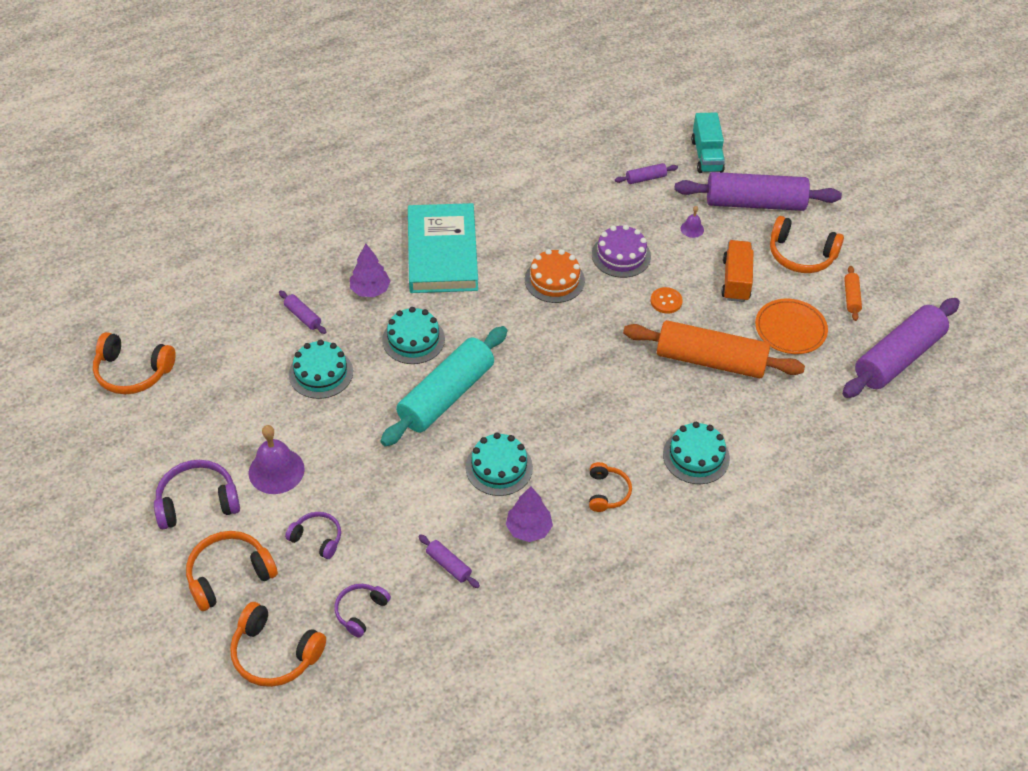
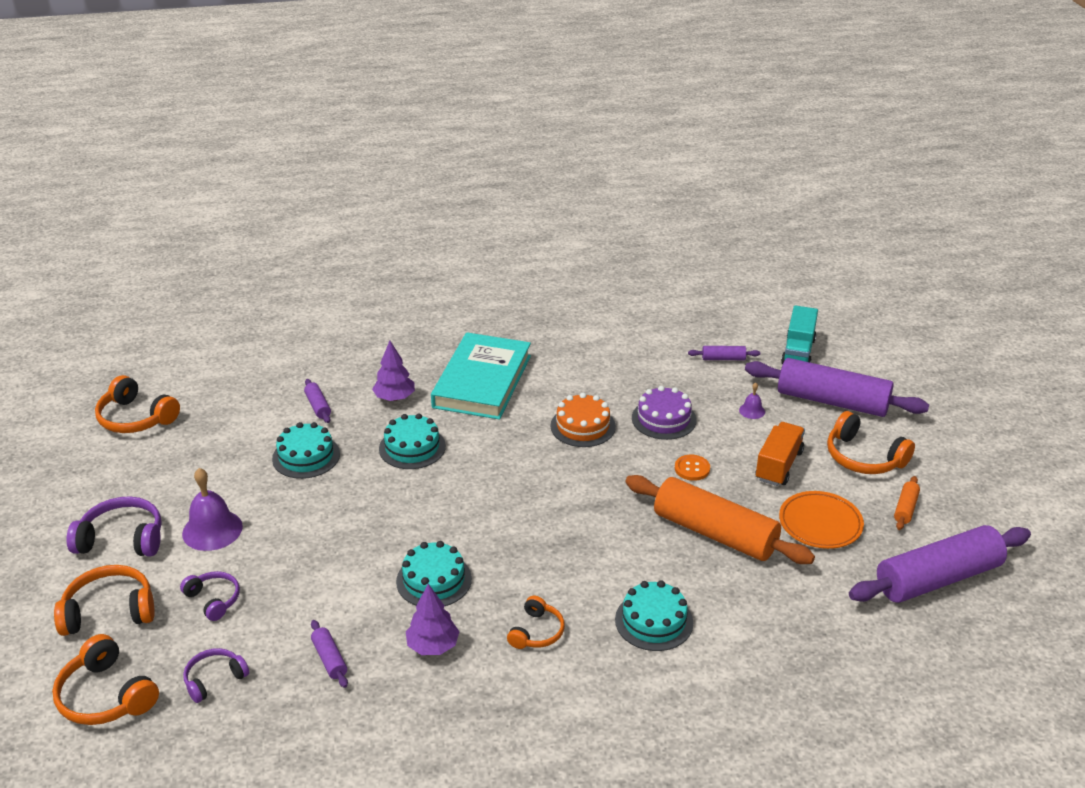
camera: 20 degrees right, 15 degrees down
turquoise rolling pin [381,326,507,447] -> none

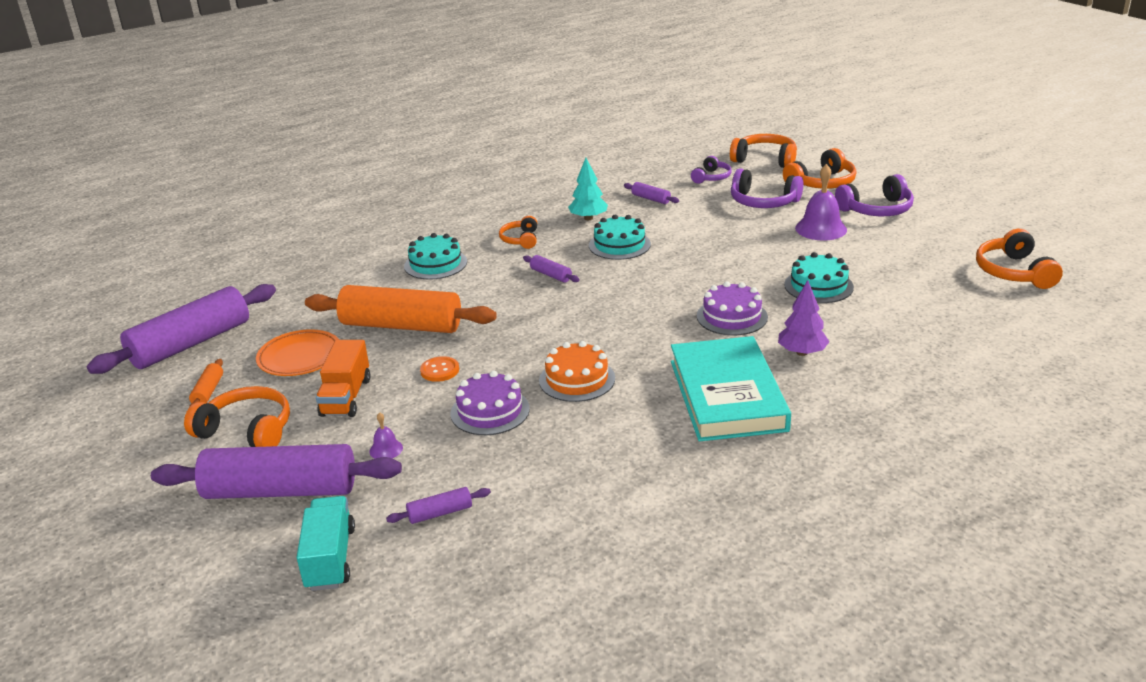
camera: 160 degrees right, 5 degrees down
orange headphones [95,375,180,433] -> orange headphones turned 105 degrees counterclockwise [976,229,1063,289]
purple headphones [180,571,240,621] -> purple headphones [731,168,803,208], size x1.61
purple rolling pin [304,379,331,423] -> purple rolling pin moved to [523,255,580,283]
turquoise cake [379,413,446,469] -> purple cake [697,281,768,336]
purple tree [406,584,460,655] -> turquoise tree [568,158,608,220]

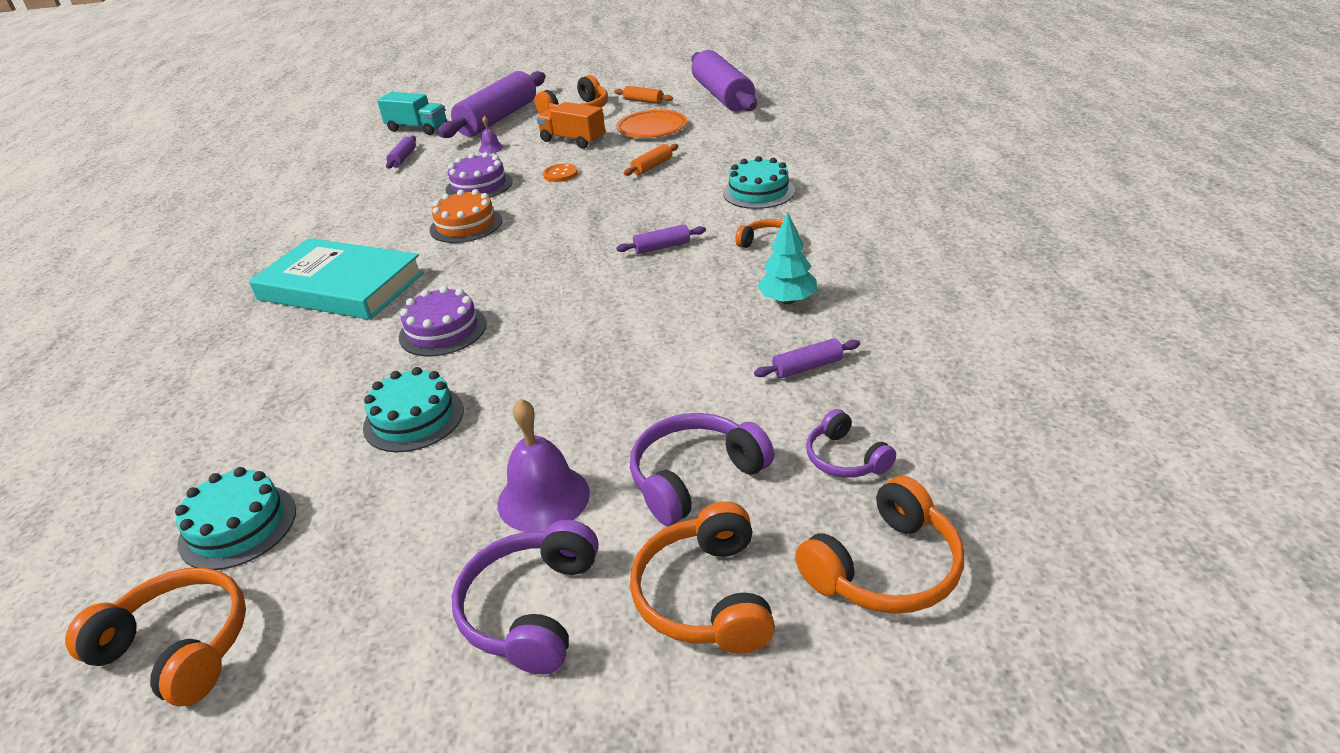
camera: 120 degrees right, 5 degrees up
orange rolling pin [305,285,497,333] -> orange rolling pin [624,144,678,176], size x0.41
turquoise cake [589,215,651,260] -> turquoise cake moved to [175,467,296,570]
purple tree [778,280,829,356] -> none

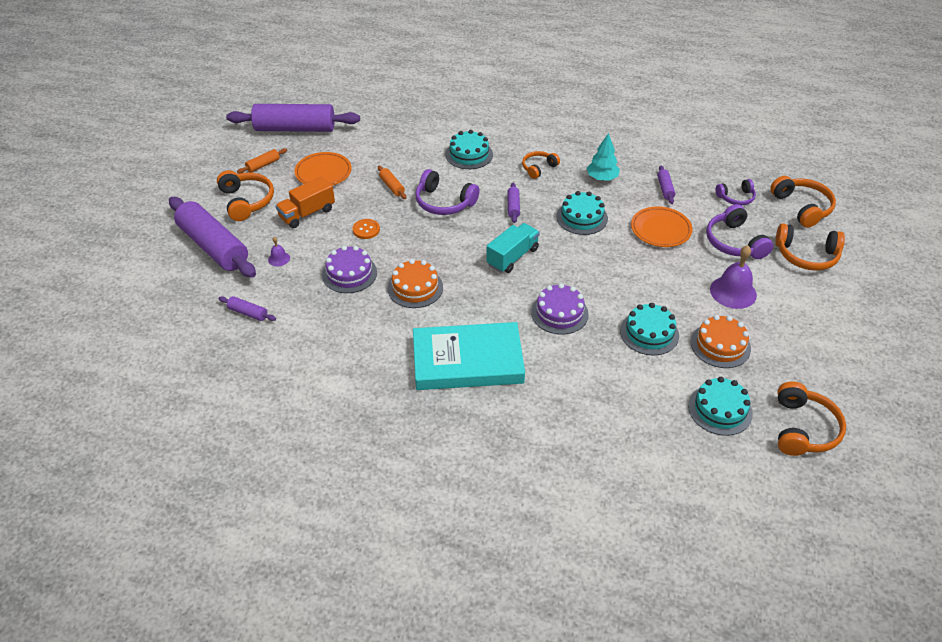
camera: 75 degrees left, 10 degrees up
orange headphones [65,568,246,707] -> orange headphones turned 150 degrees clockwise [778,381,846,456]
turquoise book [249,238,424,320] -> turquoise book turned 45 degrees clockwise [413,322,525,390]
turquoise truck [377,92,447,135] -> turquoise truck moved to [486,223,540,273]
purple headphones [452,520,599,674] -> purple headphones moved to [415,169,480,215]
none -> turquoise cake [556,191,608,235]
none -> orange plate [631,206,692,247]
none -> orange cake [691,315,751,368]

